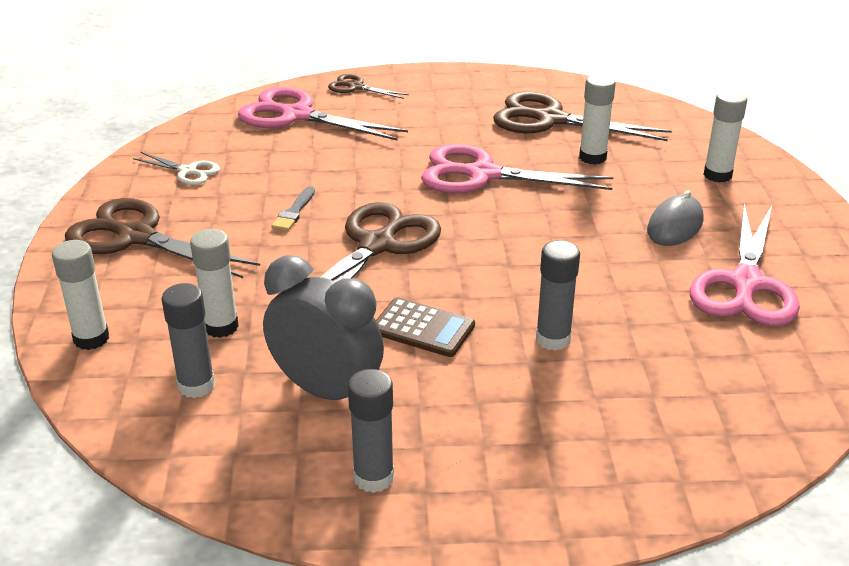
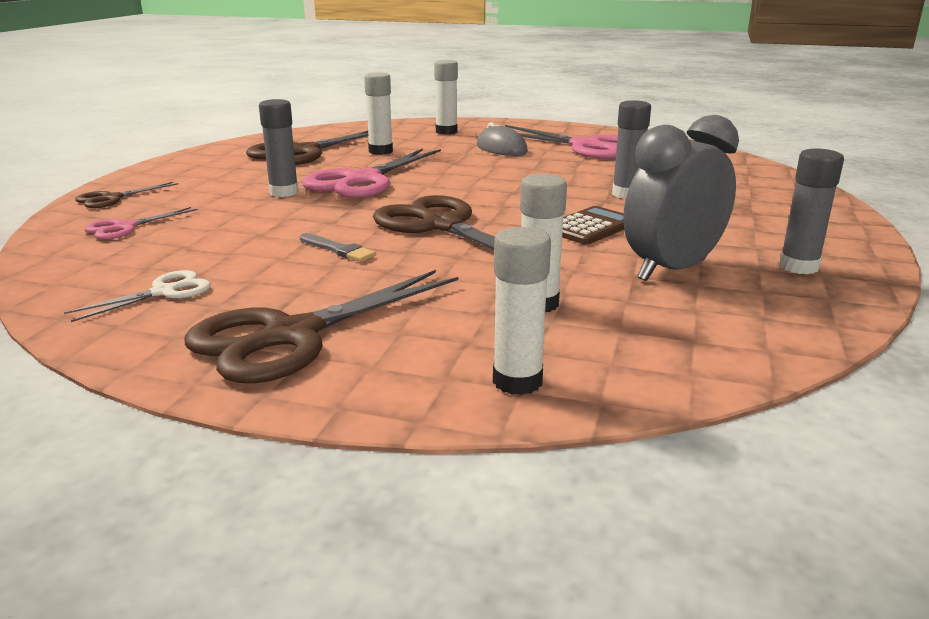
camera: 70 degrees left, 10 degrees down
grey glue stick [162,283,215,398] -> grey glue stick moved to [259,99,299,197]
pink scissors [238,87,408,141] -> pink scissors [84,207,198,240], size x0.50

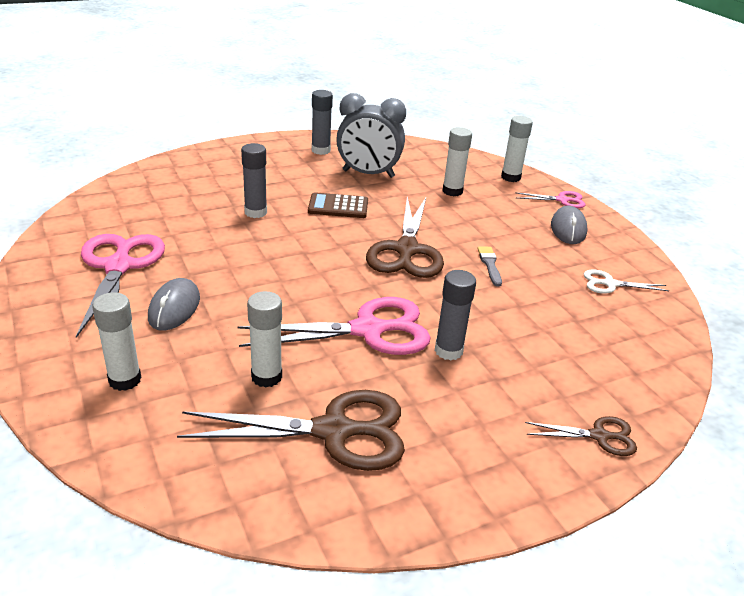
camera: 135 degrees left, 10 degrees up
pink scissors [84,207,198,240] -> pink scissors moved to [515,191,586,209]
brown scissors [184,270,459,383] -> grey mouse [551,206,587,244]

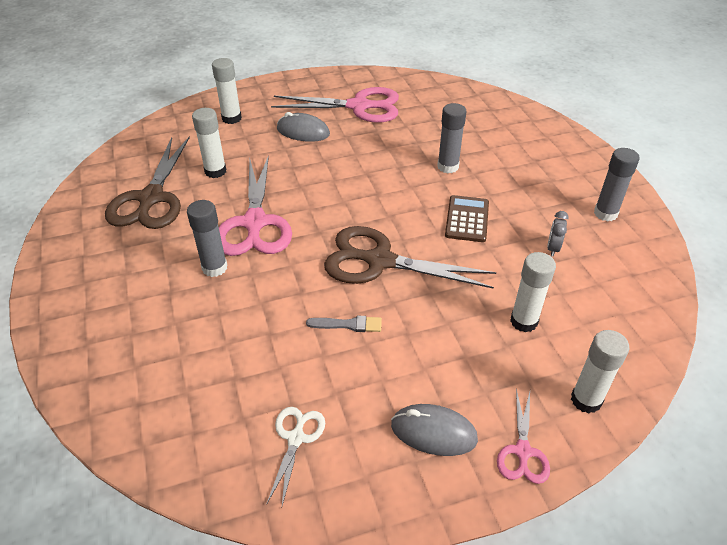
camera: 100 degrees right, 10 degrees up
grey clock [336,93,406,178] -> grey clock [547,211,569,257], size x0.41
brown scissors [525,416,637,456] -> none

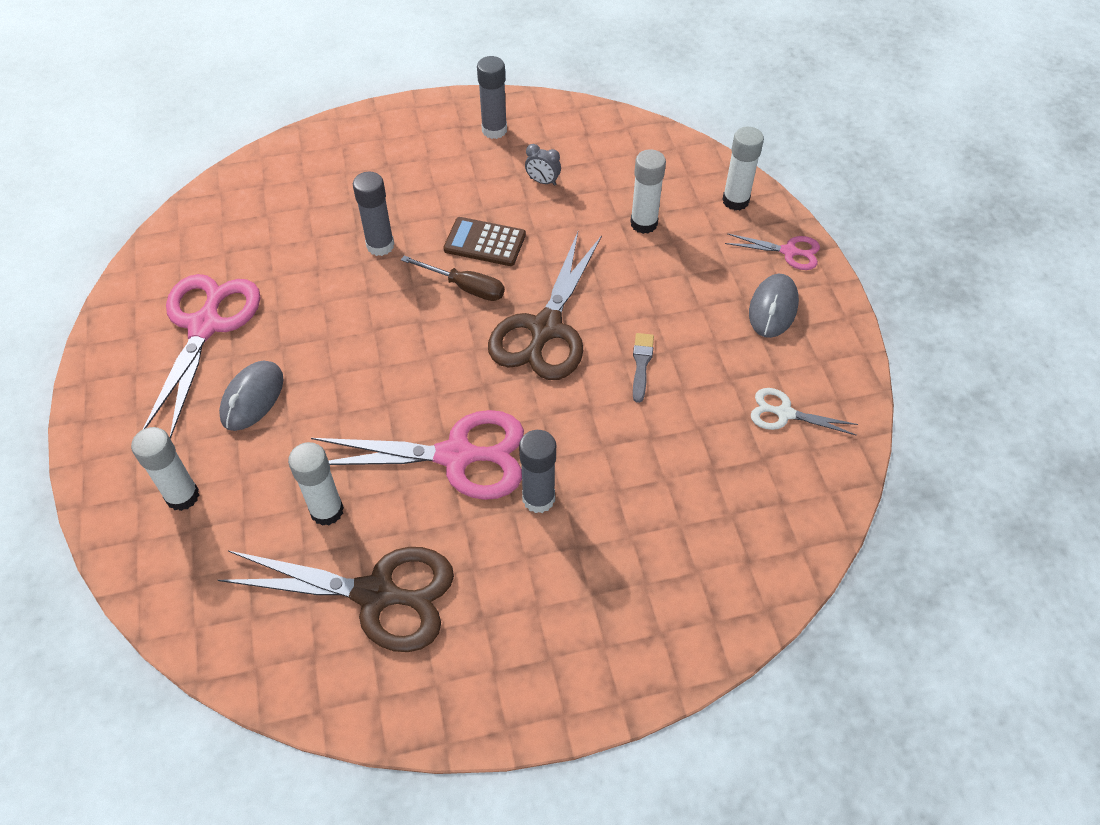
camera: 85 degrees left, 10 degrees up
none -> brown screwdriver [401,256,505,301]

